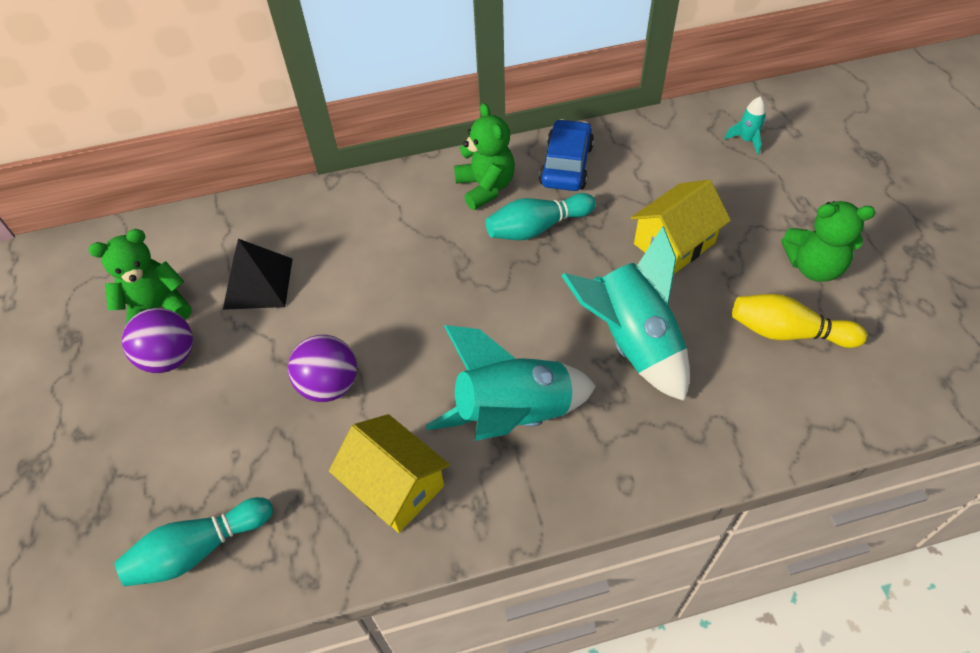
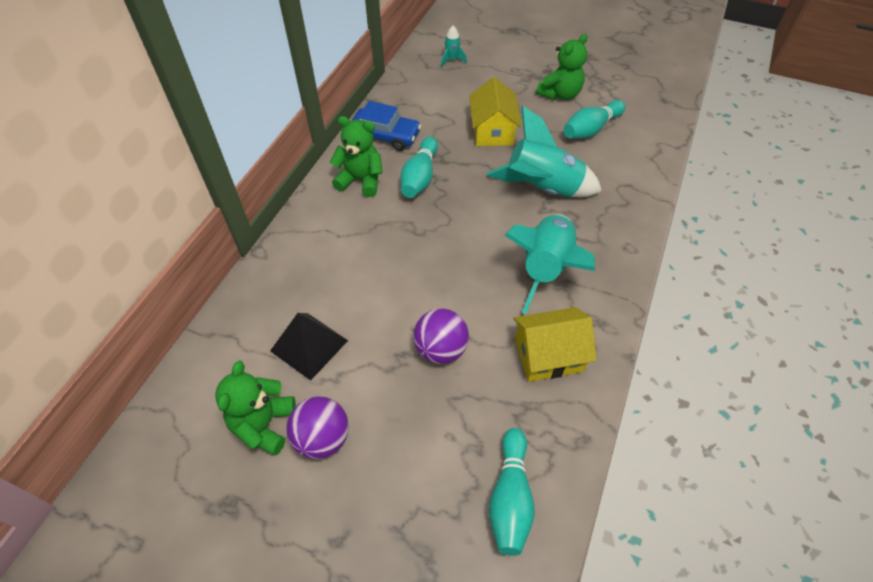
camera: 55 degrees left, 0 degrees up
blue car [539,119,594,191] -> blue car turned 150 degrees clockwise [352,101,421,151]
yellow bowling pin [732,294,867,348] -> turquoise bowling pin [563,100,626,139]

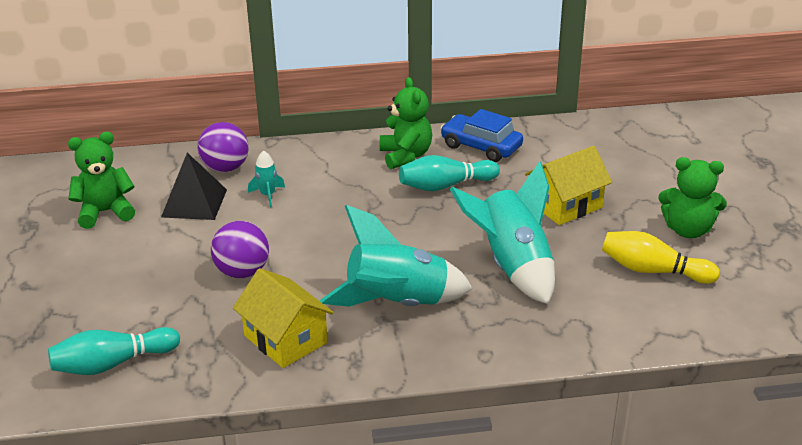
camera: 60 degrees right, 20 degrees down
purple ball [286,396,349,459] -> purple ball moved to [197,122,249,172]
blue car [352,101,421,151] -> blue car turned 135 degrees clockwise [441,109,523,162]
turquoise rocket [441,26,467,67] -> turquoise rocket moved to [248,150,285,207]
turquoise bowling pin [563,100,626,139] -> yellow bowling pin [602,231,720,284]

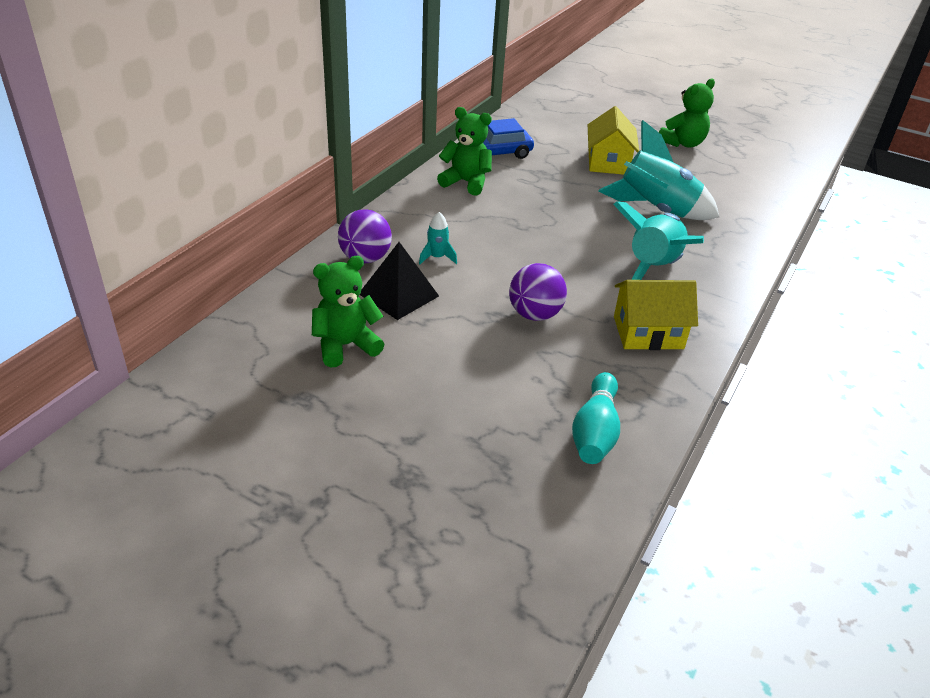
camera: 55 degrees left, 5 degrees up
green teddy bear [68,132,135,229] -> green teddy bear turned 45 degrees clockwise [312,256,385,368]
turquoise bowling pin [399,155,500,191] -> none
yellow bowling pin [602,231,720,284] -> none

